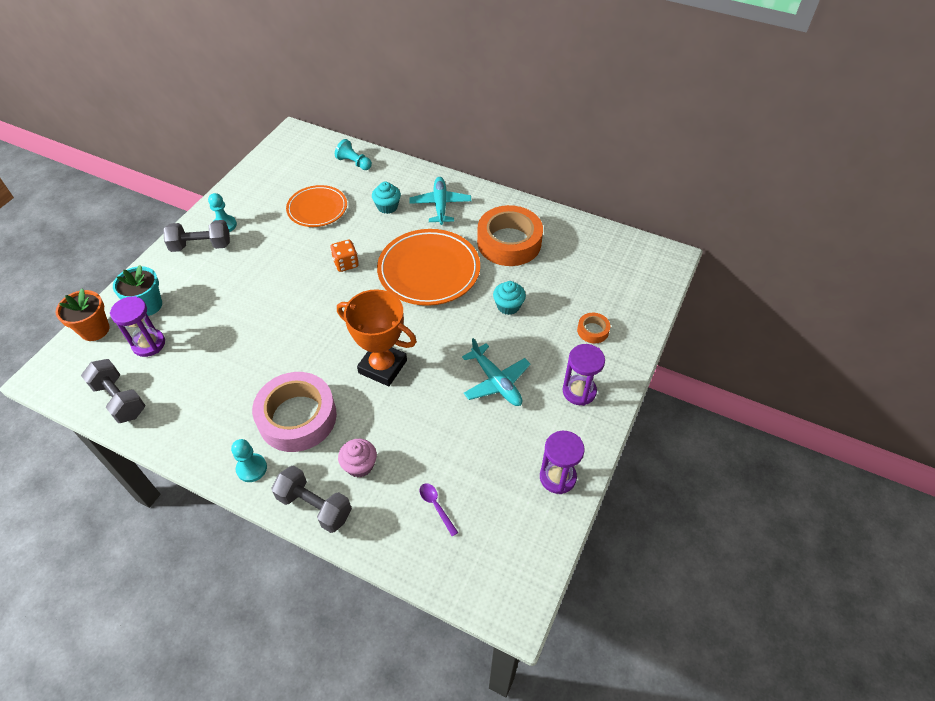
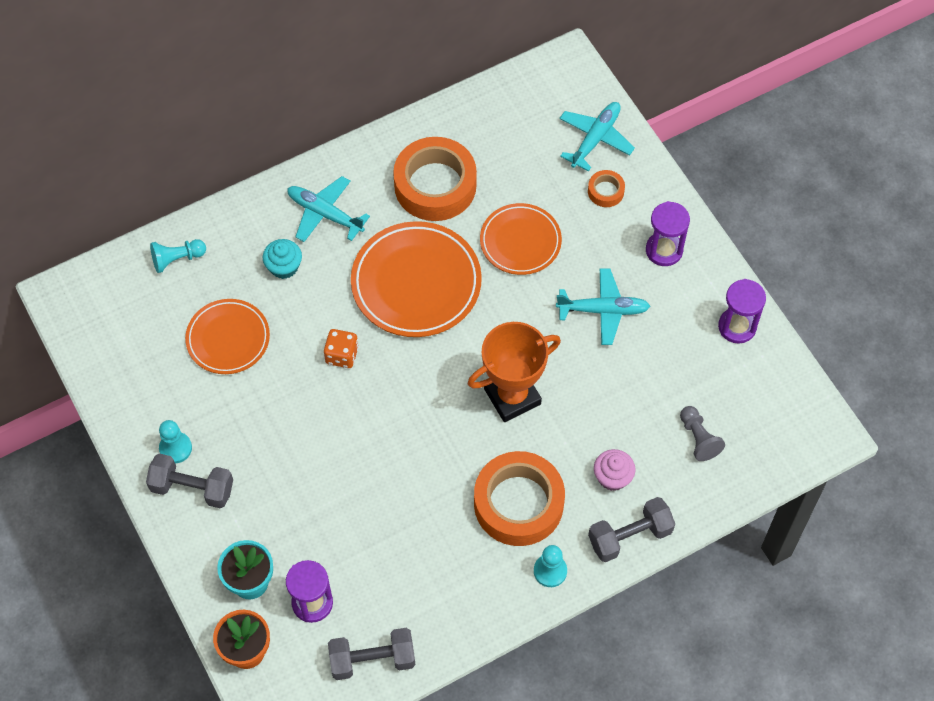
camera: 55 degrees left, 10 degrees up
grey dumbbell [163,220,230,252] -> grey dumbbell turned 75 degrees clockwise [146,453,233,509]
pink tape [252,372,337,452] -> orange tape [474,451,565,546]
purple spoon [420,483,458,536] -> grey pawn [680,406,725,461]
turquoise cupcake [493,281,526,315] -> orange plate [480,203,562,275]
none -> turquoise plane [559,102,635,172]

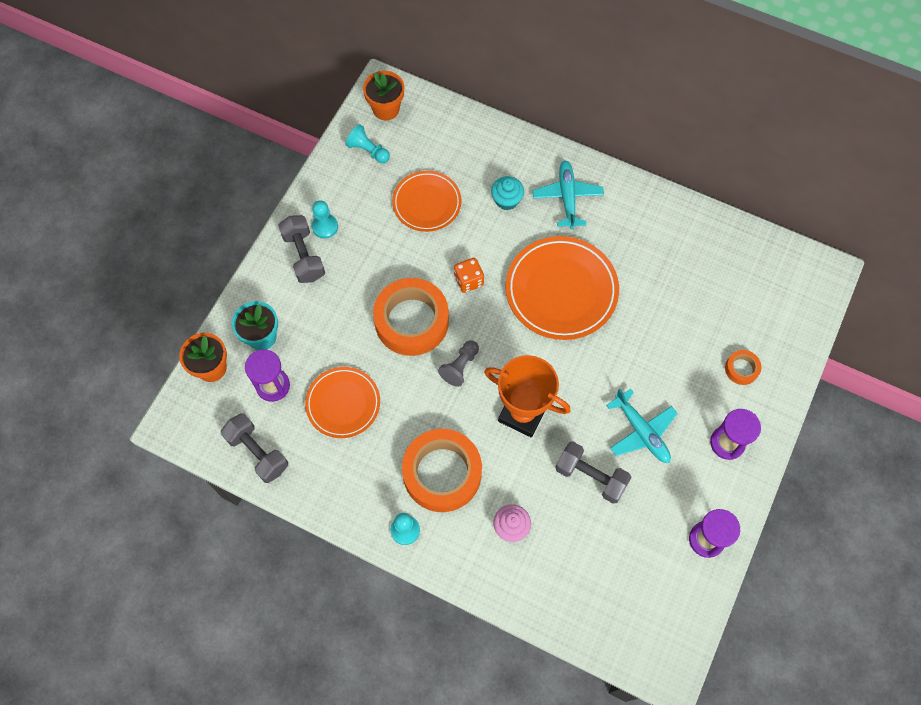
camera: 55 degrees right, 5 degrees up
turquoise pawn [150,239,206,273] -> turquoise pawn moved to [346,124,390,163]
orange tape [393,137,477,221] -> orange tape moved to [373,278,449,356]
orange plate [480,203,562,275] -> orange plate moved to [305,367,380,438]
turquoise plane [559,102,635,172] -> none
grey dumbbell [588,497,675,562] -> grey dumbbell moved to [555,442,631,504]
grey pawn [680,406,725,461] -> grey pawn moved to [438,340,479,387]
none -> orange flower pot [363,71,404,120]

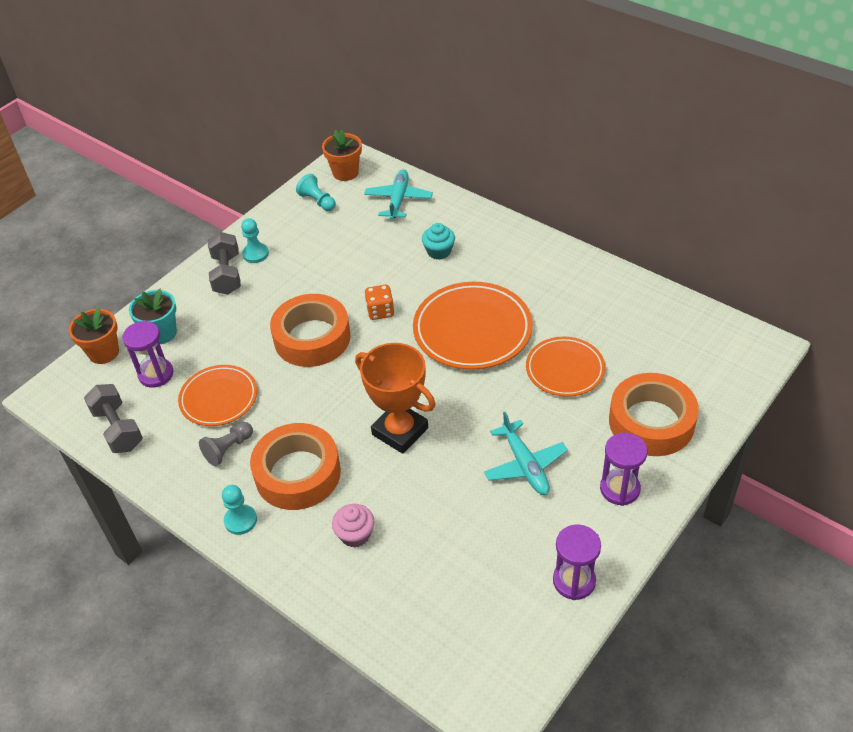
camera: 15 degrees right, 20 degrees down
orange plate [392,171,462,232] -> orange plate moved to [526,336,605,397]
grey pawn [438,340,479,387] -> grey pawn moved to [199,422,253,466]
turquoise plane [532,161,604,229] -> turquoise plane moved to [364,169,433,220]
grey dumbbell [555,442,631,504] -> none
orange tape [725,350,761,385] -> orange tape [609,373,699,456], size x2.26

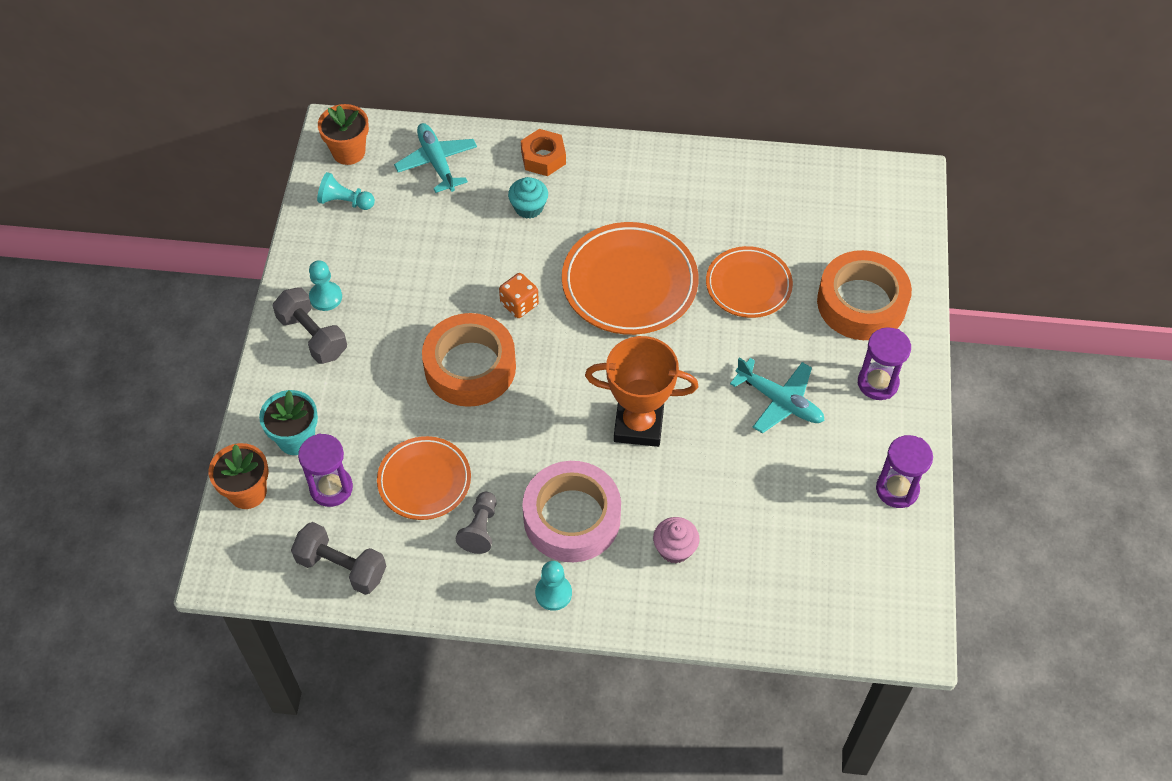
camera: 35 degrees left, 10 degrees up
orange tape [250,423,341,510] -> pink tape [522,461,621,562]
none -> orange nut [521,129,566,176]

